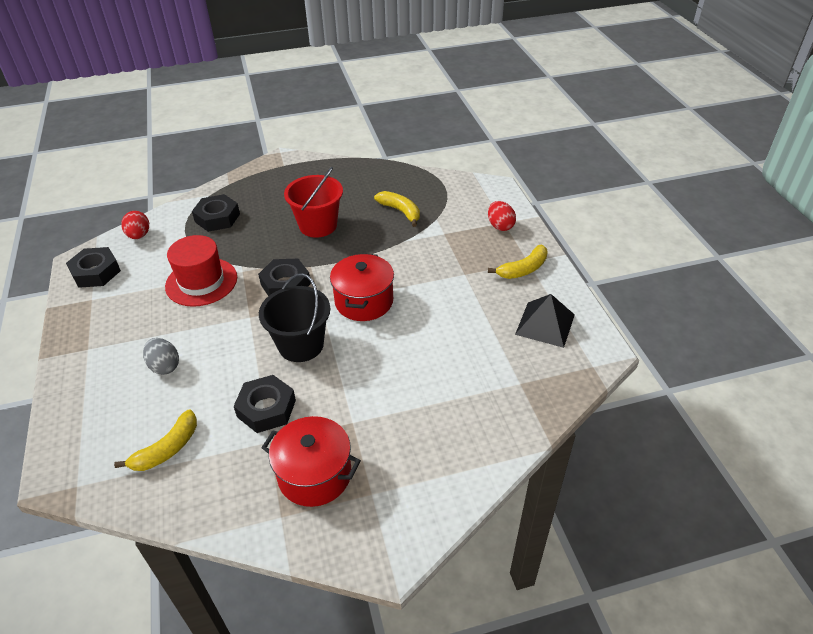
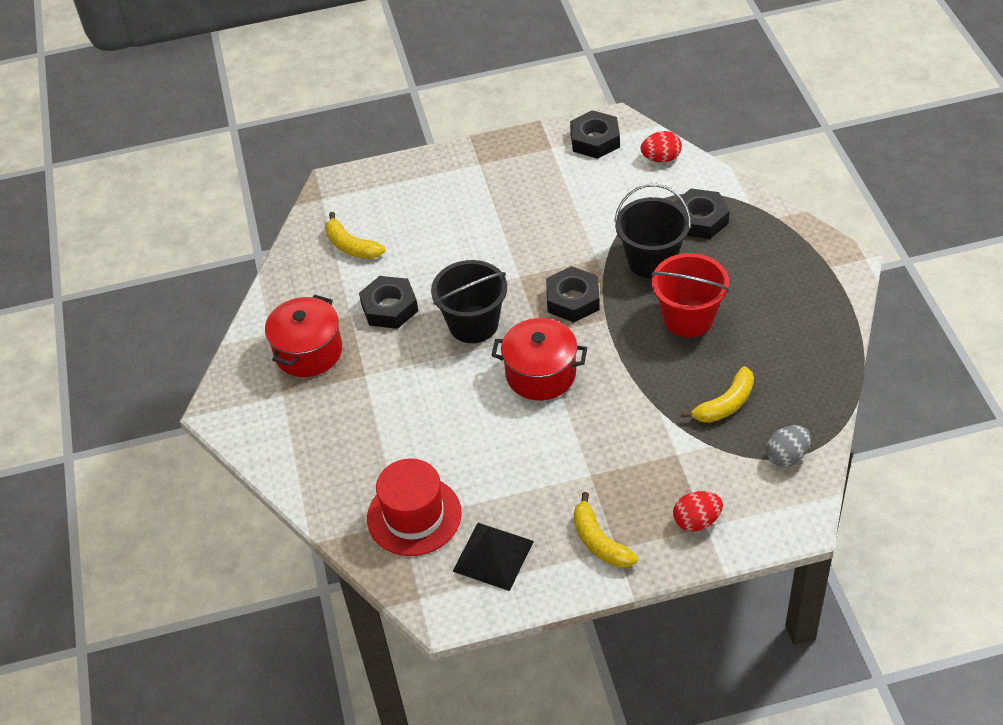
camera: 95 degrees right, 5 degrees up
grey egg [143,338,179,375] -> grey egg moved to [766,425,811,467]
red hat [165,235,237,307] -> red hat moved to [367,458,461,556]
none -> black bucket [614,184,691,279]

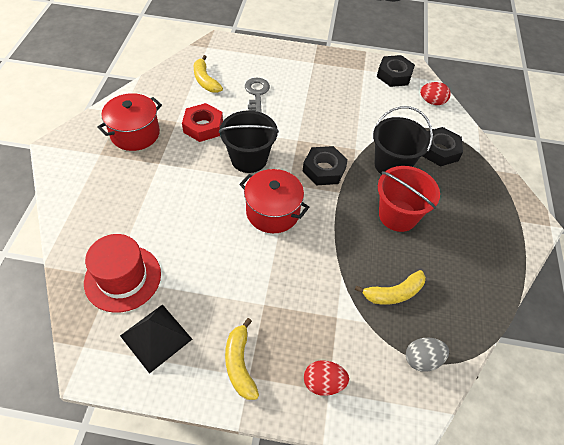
camera: 15 degrees right, 5 degrees up
black nut [359,276,418,329] -> red nut [182,103,223,142]
none -> grey key [245,78,270,113]

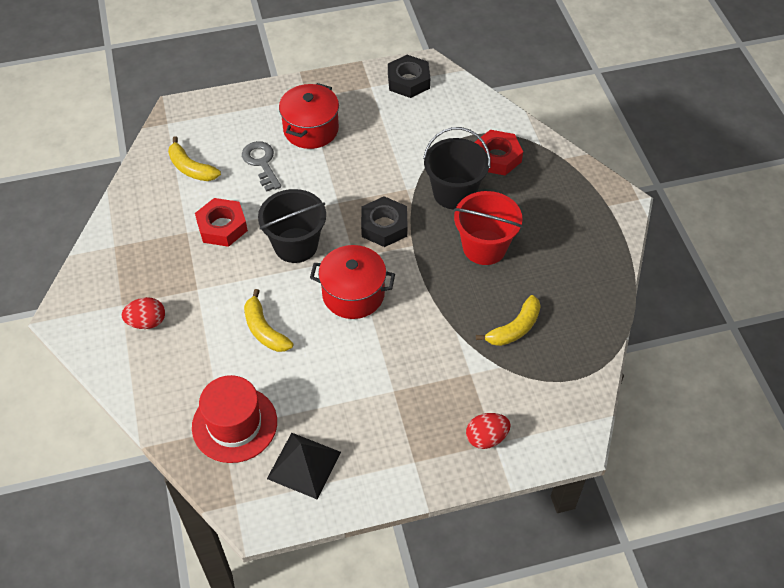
camera: 20 degrees left, 0 degrees up
red pot [97,93,162,151] -> red pot moved to [279,83,339,149]
yellow banana [225,318,259,400] -> yellow banana moved to [244,289,293,352]
grey egg [406,338,449,372] -> none
red egg [420,82,451,105] -> red egg moved to [122,297,165,329]
black nut [422,127,463,167] -> red nut [475,130,523,175]

